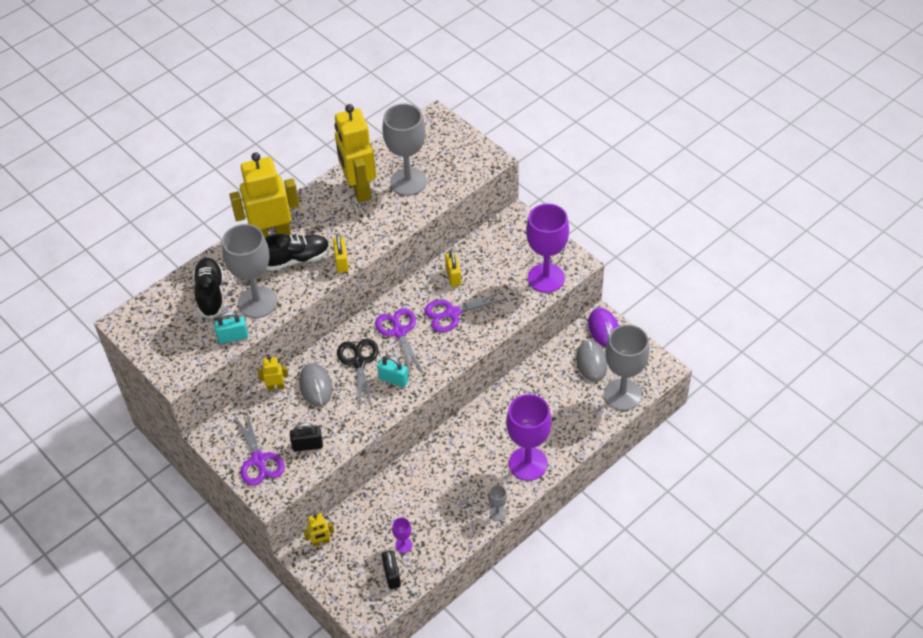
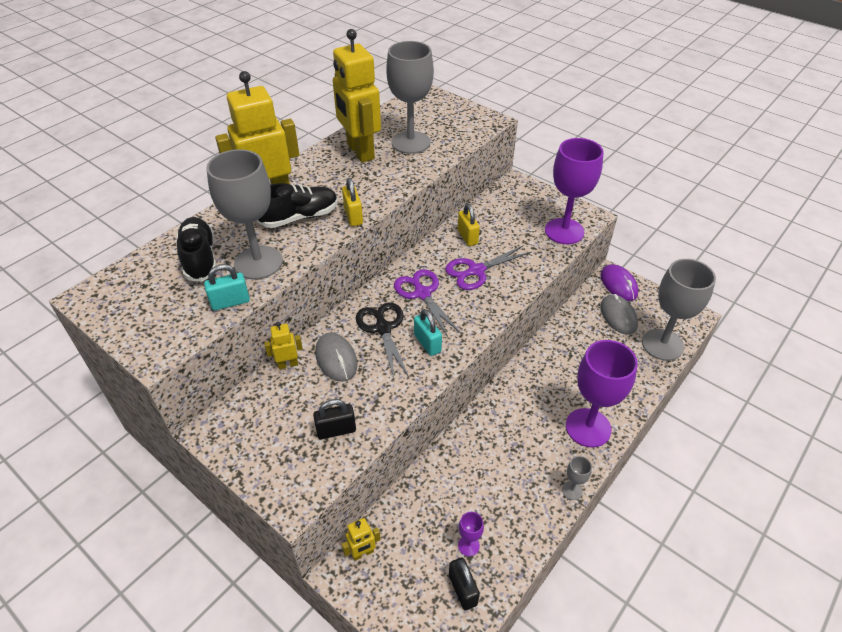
camera: 10 degrees left, 5 degrees down
purple scissors [235,410,285,486] -> none
turquoise padlock [377,355,409,387] -> turquoise padlock turned 45 degrees clockwise [414,309,442,356]

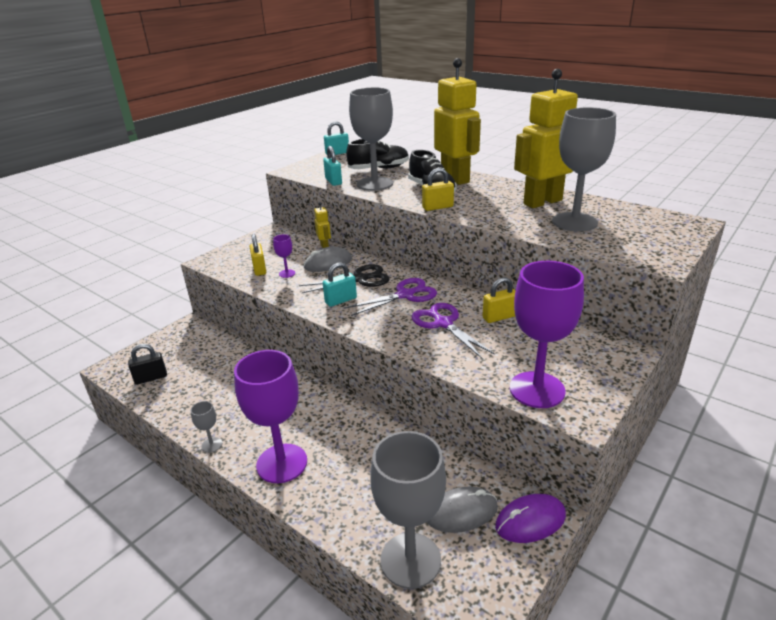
camera: 90 degrees right, 15 degrees down
black padlock [313,399,356,439] -> yellow padlock [249,234,266,276]
yellow robot [342,518,381,561] -> none
purple goblet [458,512,484,556] -> purple goblet moved to [273,234,295,278]
none -> turquoise padlock [324,121,349,155]

